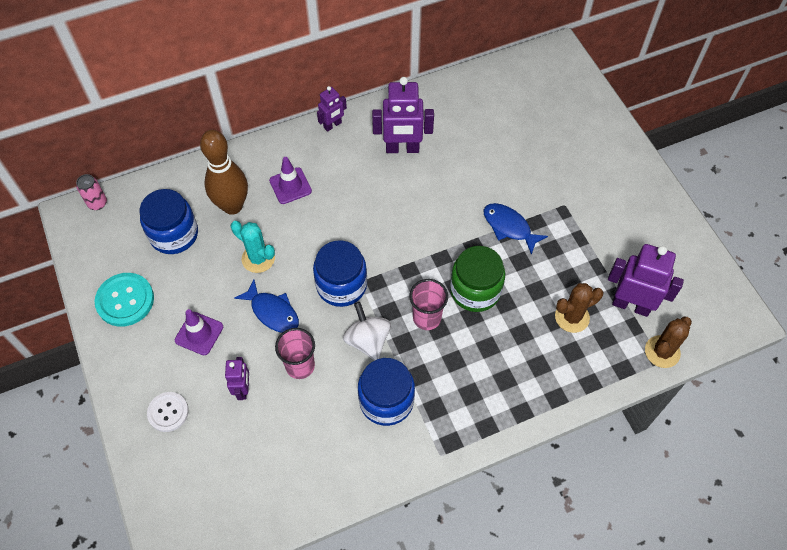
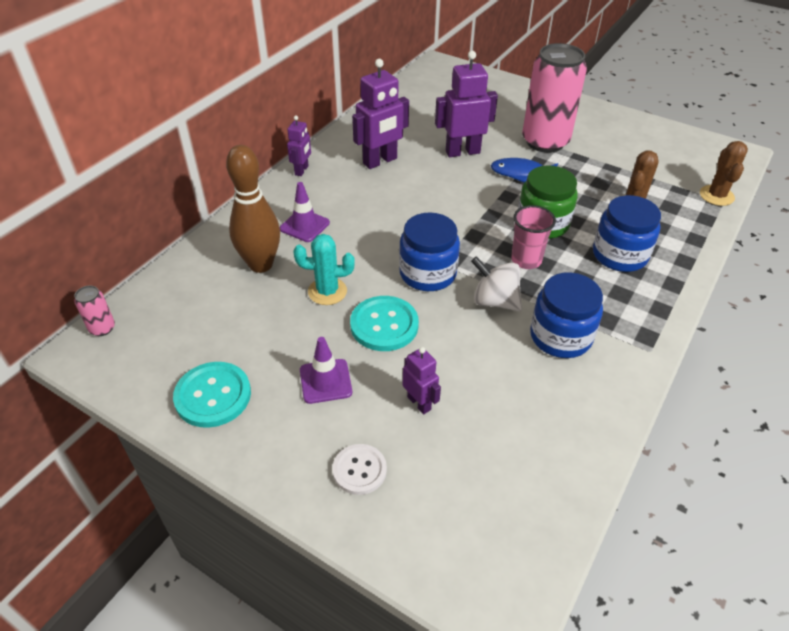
camera: 35 degrees left, 15 degrees down
blue jar [140,189,198,254] -> blue jar moved to [593,195,661,272]
blue fish [234,280,299,333] -> turquoise button [350,296,419,351]
pink cup [275,328,315,379] -> none
purple robot [608,244,684,317] -> purple robot moved to [435,51,498,157]
none -> pink can [522,43,587,153]

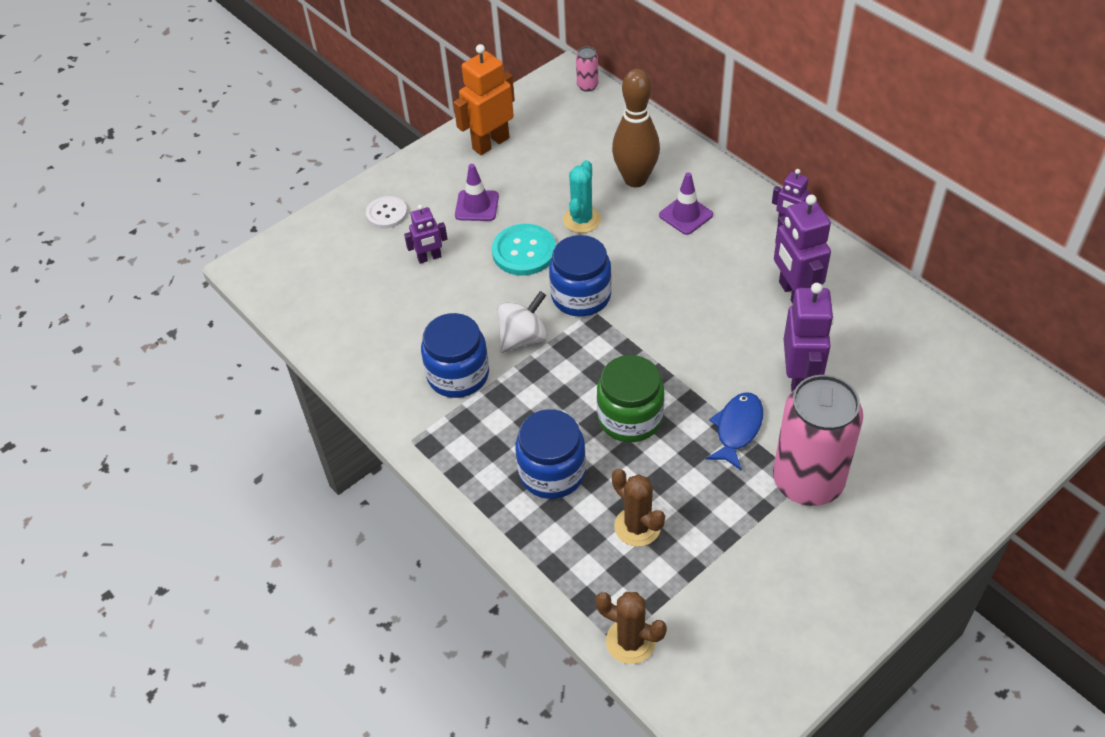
camera: 110 degrees right, 5 degrees up
turquoise button [173,362,251,428] -> orange robot [453,44,515,155]
pink cup [511,205,556,269] -> none

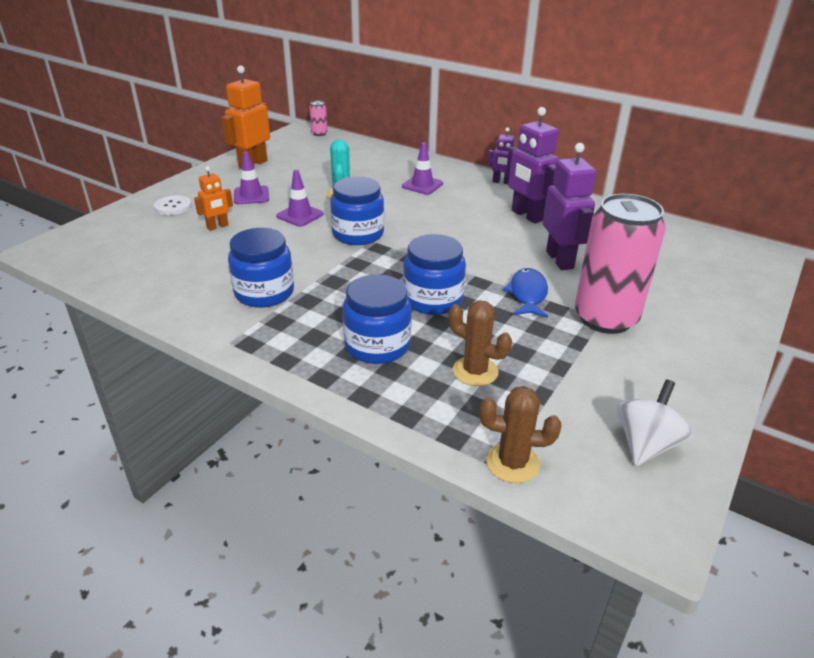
camera: 20 degrees left, 15 degrees down
purple robot [404,204,447,264] -> orange robot [194,166,233,231]
turquoise button [492,224,556,275] -> purple traffic cone [276,170,324,227]
white spinning top [497,291,548,353] -> white spinning top moved to [617,380,692,466]
green jar [597,355,664,442] -> blue jar [403,234,466,315]
brown bowling pin [612,69,660,187] -> none

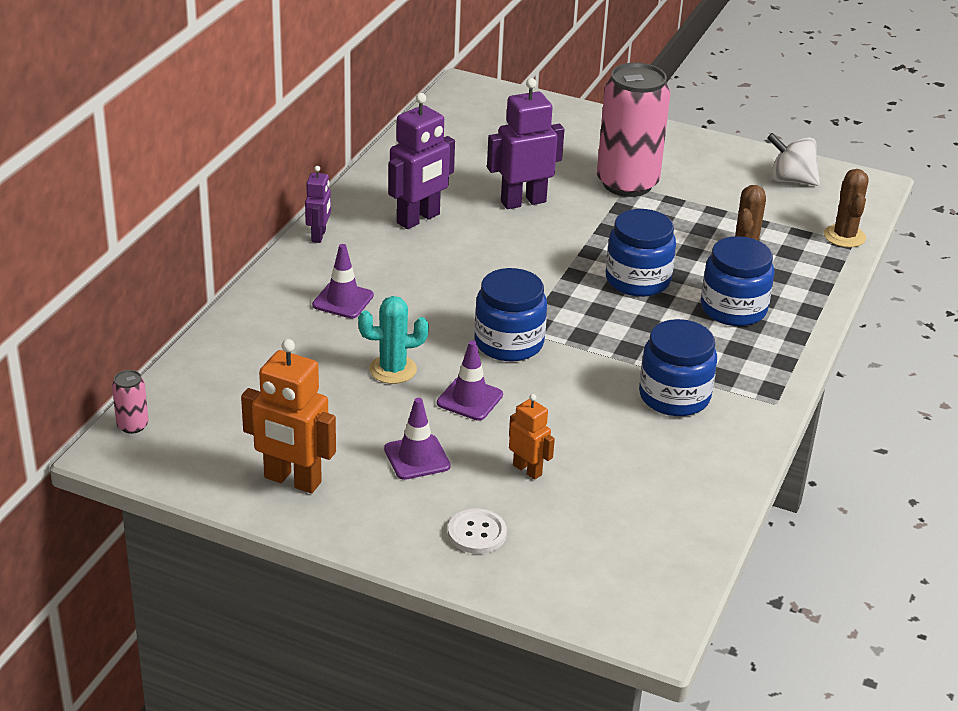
camera: 100 degrees left, 0 degrees up
blue fish [503,268,548,318] -> none

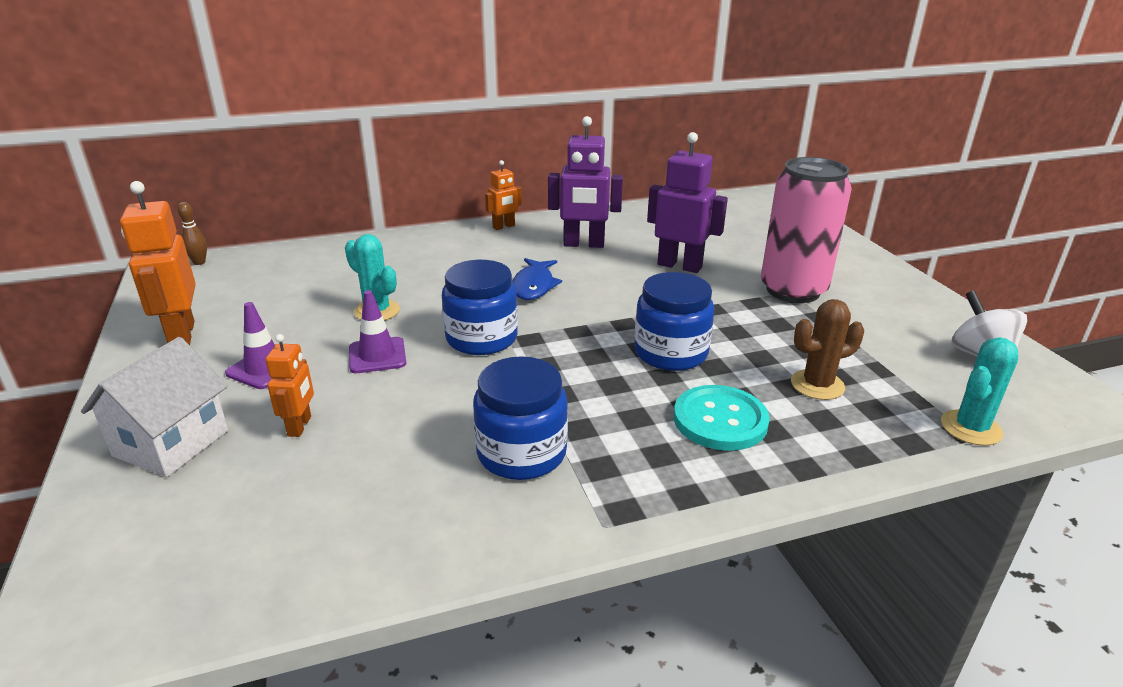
camera: 50 degrees right, 5 degrees down
pink can [112,370,148,434] -> brown bowling pin [178,202,207,265]
purple robot [305,166,331,243] -> orange robot [485,160,522,230]
purple traffic cone [312,244,374,319] -> none
white button [448,509,507,554] -> white house [81,337,228,477]
blue jar [701,236,774,326] -> turquoise button [674,385,770,451]
brown cactus [824,169,869,248] -> turquoise cactus [941,337,1018,446]
none -> blue fish [512,258,562,300]

